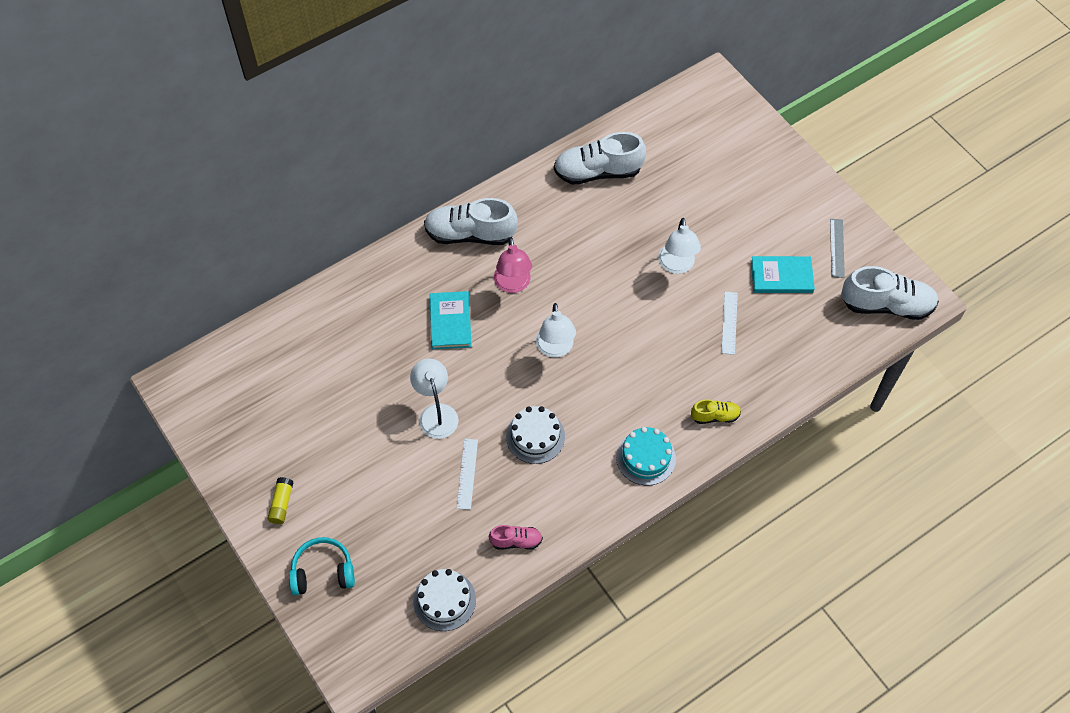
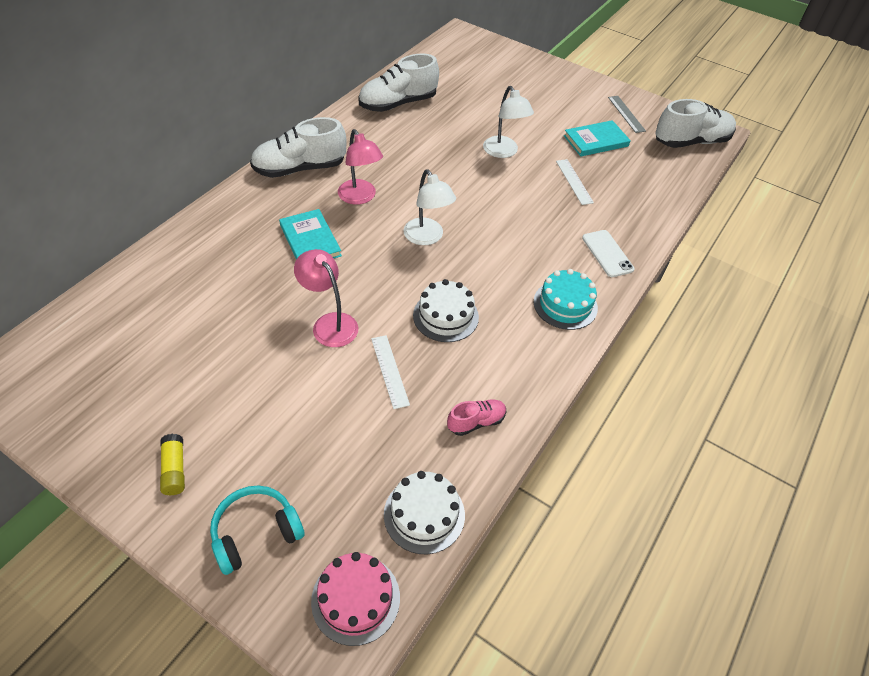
camera: 25 degrees left, 10 degrees down
white lamp [410,359,458,439] -> pink lamp [294,249,358,347]
yellow shoe [691,399,741,424] -> white phone [582,230,634,277]
none -> pink cake [311,552,400,646]

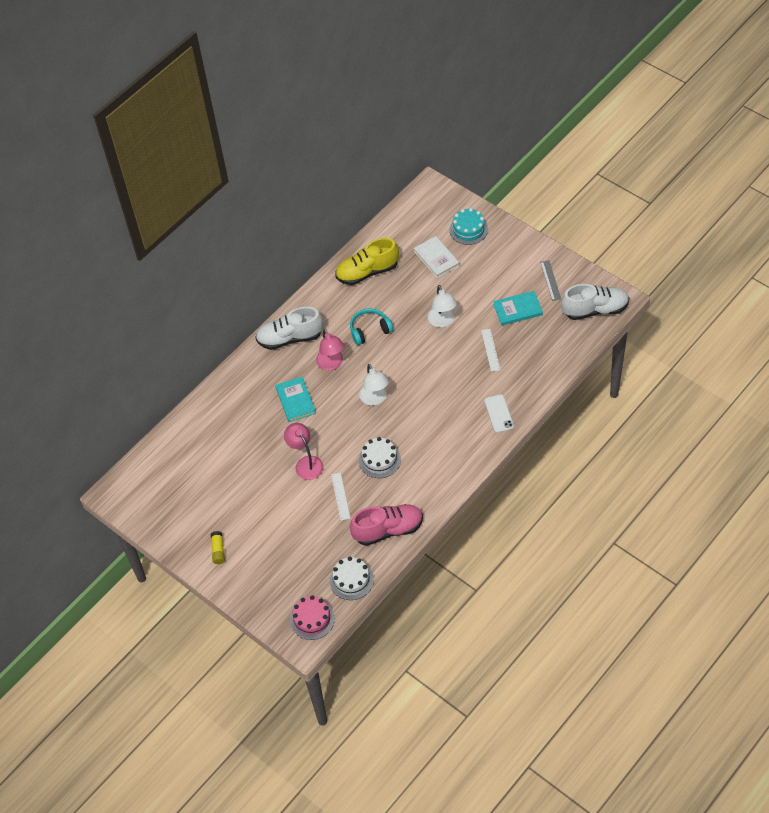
camera: 15 degrees right, 5 degrees up
turquoise headphones [210,485,305,575] -> turquoise headphones moved to [350,308,393,345]
white shoe [359,53,439,112] -> yellow shoe [335,238,399,285]
pink shoe [447,399,506,436] -> pink shoe [350,504,423,546], size x1.98
turquoise cake [534,269,598,330] -> turquoise cake moved to [450,208,488,245]
none -> white book [414,236,459,278]

